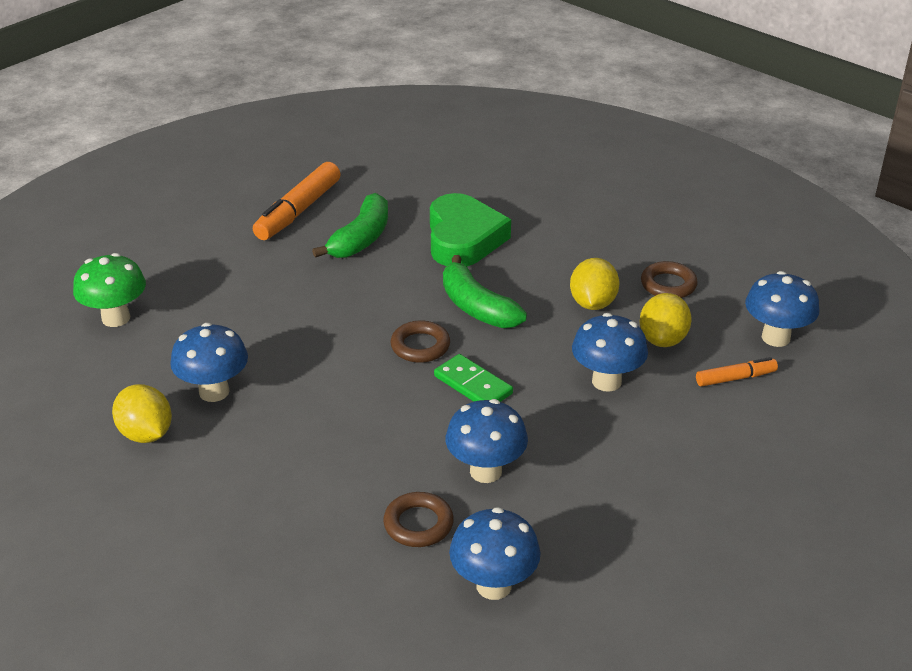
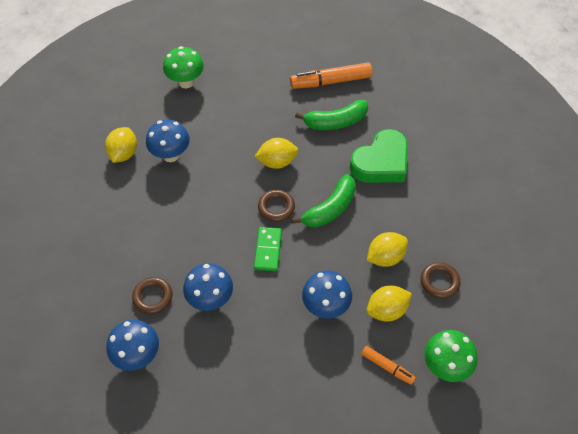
camera: 50 degrees right, 20 degrees up
green banana [443,255,527,328] -> green banana turned 150 degrees counterclockwise [292,174,356,227]
blue mushroom [745,271,819,347] -> green mushroom [424,330,478,382]
none -> yellow lemon [254,138,298,169]

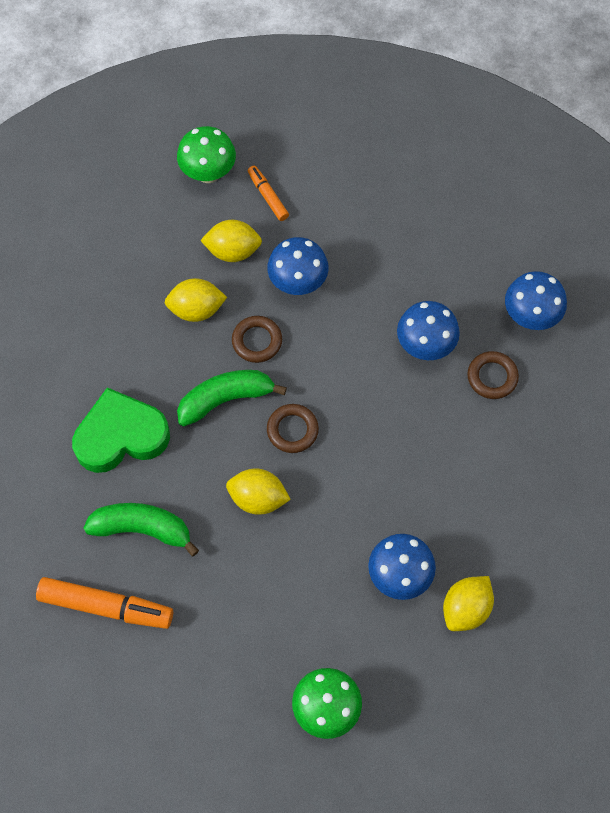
camera: 155 degrees left, 10 degrees up
green domino [254,227,282,271] -> none
brown ring [421,262,460,299] -> brown ring moved to [232,316,282,363]

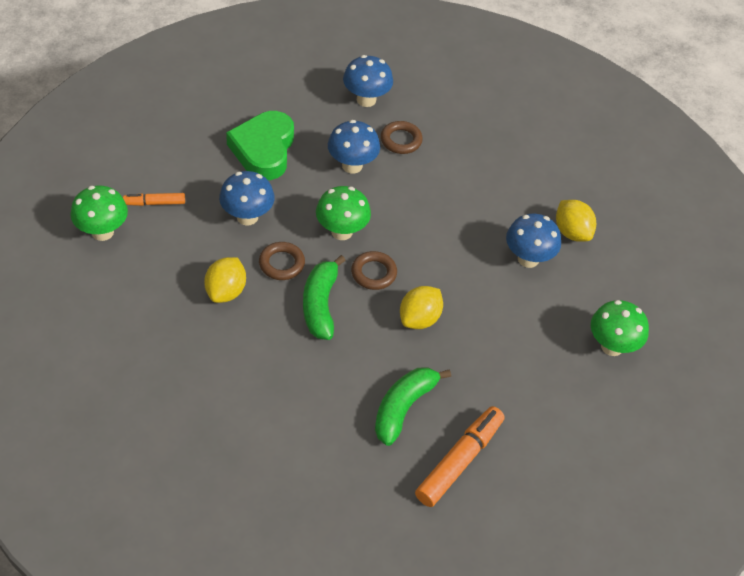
camera: 70 degrees left, 15 degrees down
green heart [72,388,170,473] -> green heart moved to [226,111,294,180]
yellow lemon [200,219,262,262] -> none
none -> green mushroom [316,186,371,240]

